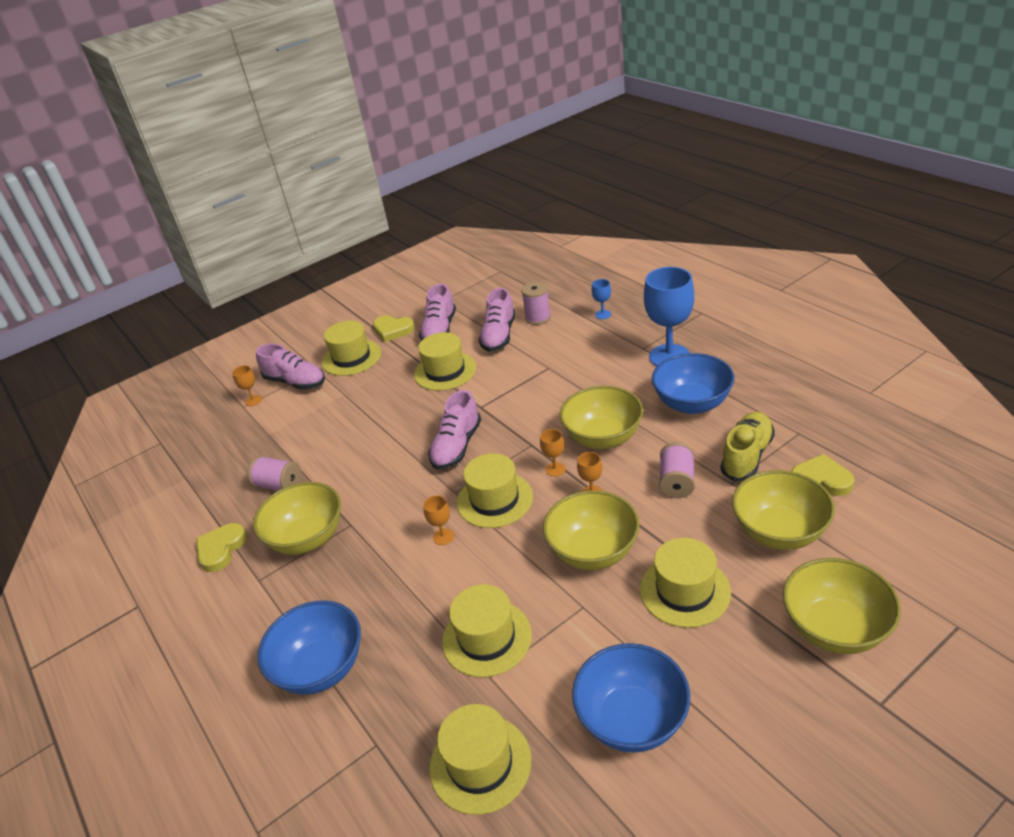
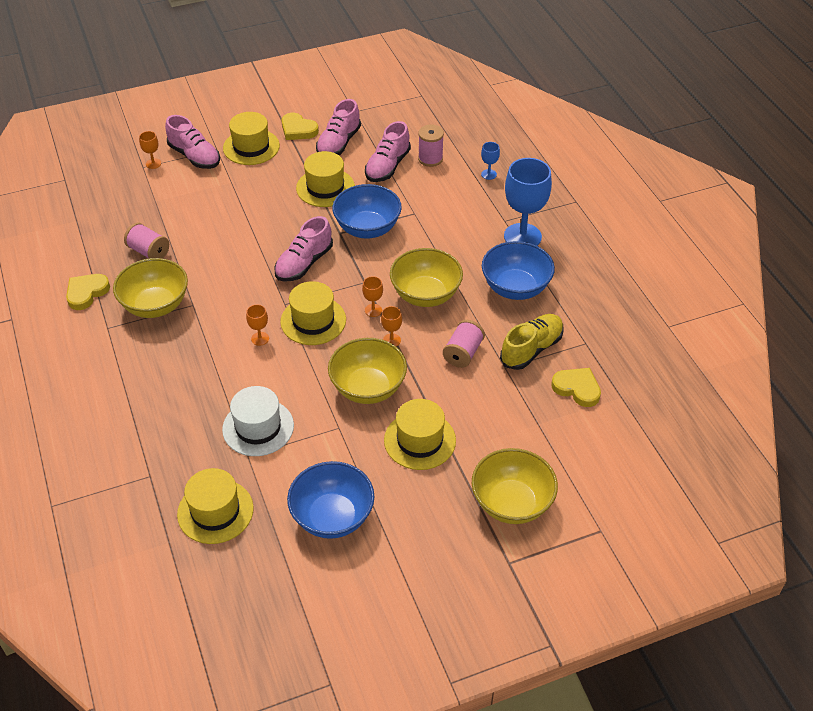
camera: 10 degrees right, 10 degrees up
blue bowl [257,600,361,695] -> blue bowl moved to [332,184,402,239]
yellow hat [442,584,532,677] -> white hat [222,386,294,456]
yellow bowl [732,470,835,550] -> none

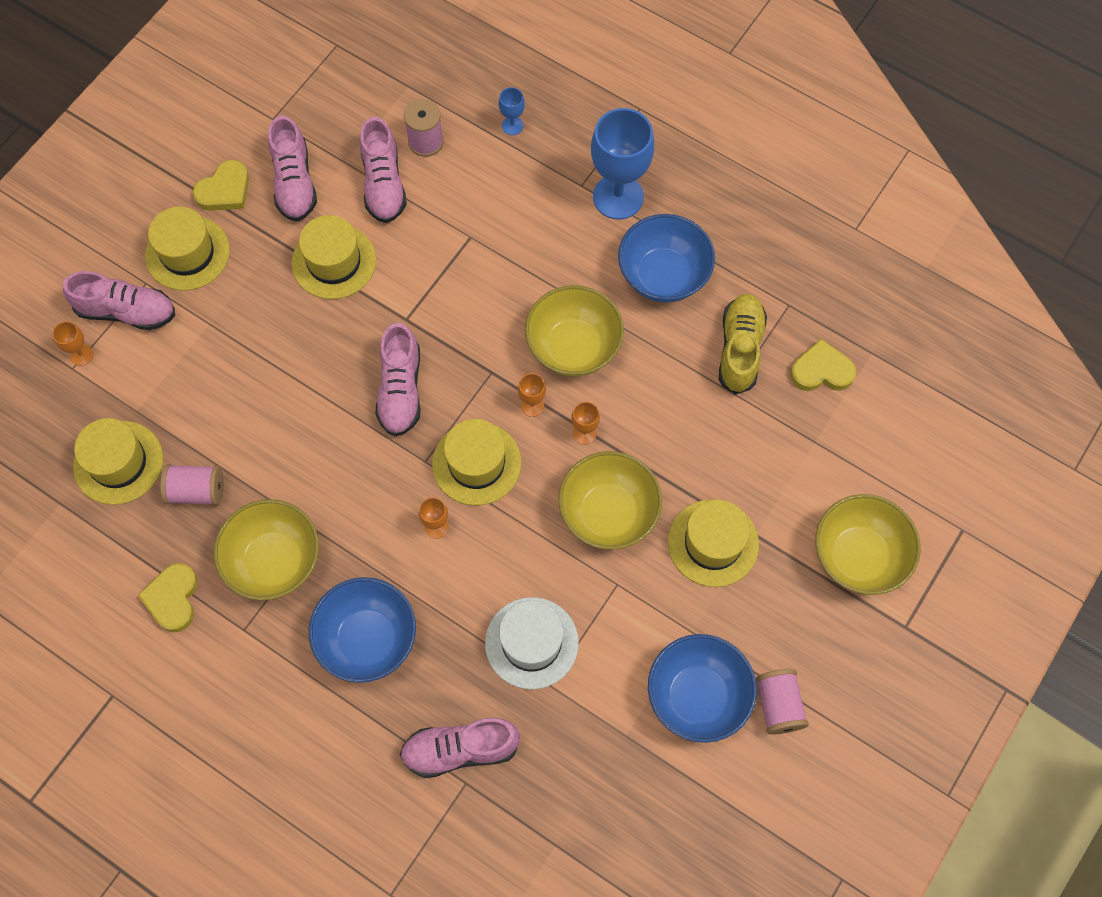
camera: 35 degrees left, 20 degrees up
yellow hat [177,468,254,544] -> yellow hat moved to [73,418,163,505]
yellow heart [281,113,319,140] -> yellow heart turned 45 degrees counterclockwise [193,160,249,211]
blue bowl [332,184,402,239] -> blue bowl moved to [309,577,416,683]
pink spool [443,320,485,368] -> pink spool moved to [755,669,809,735]
none -> pink shoe [400,718,520,778]

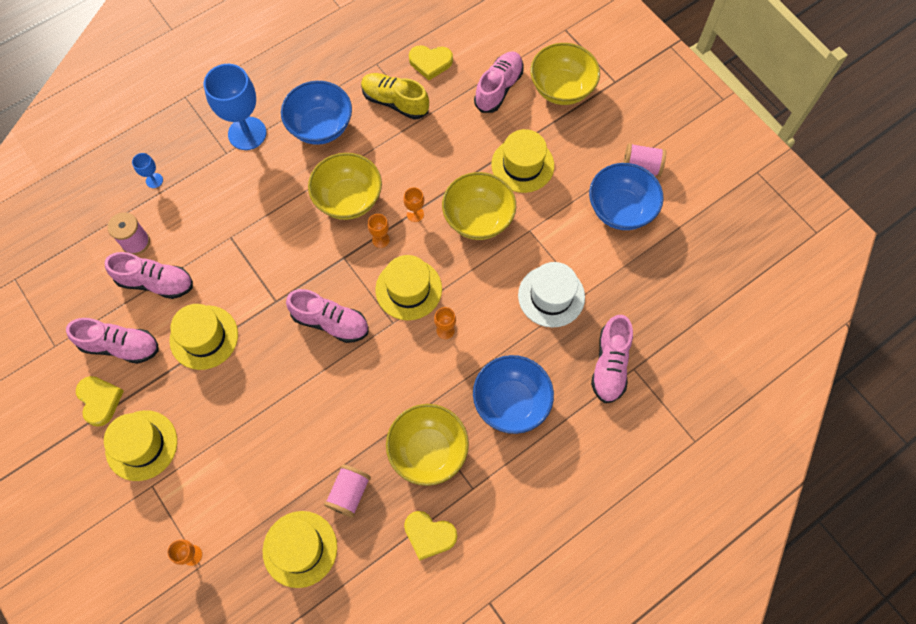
camera: 70 degrees left, 0 degrees up
pink shoe [63,271,175,330] -> pink shoe moved to [474,51,524,113]
yellow heart [790,339,856,391] -> yellow heart turned 105 degrees counterclockwise [409,45,453,80]

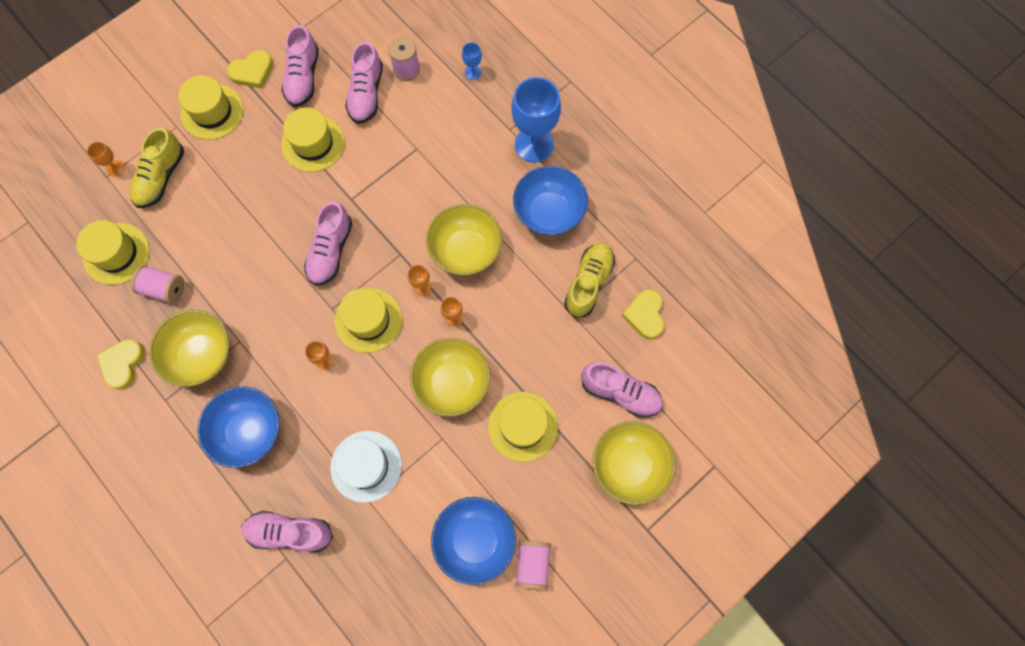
camera: 85 degrees right, 5 degrees up
none -> yellow shoe [129,128,184,208]

